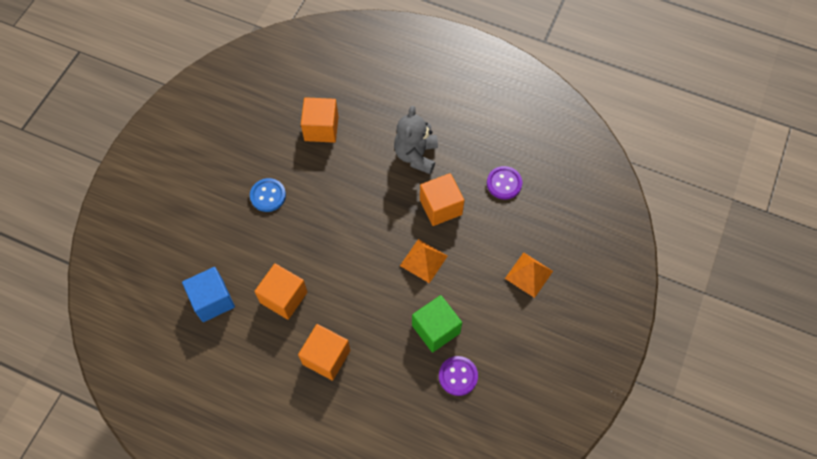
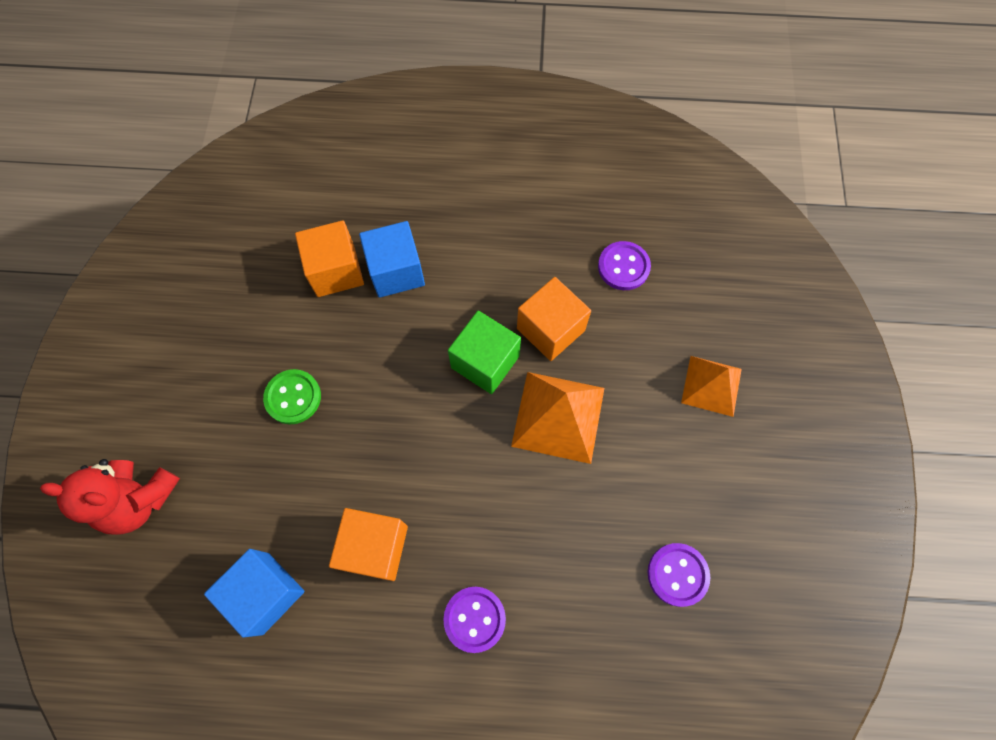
camera: 20 degrees left, 5 degrees up
blue button [250,178,286,212] -> green button [263,369,321,425]
orange cube [298,324,350,381] -> purple button [443,587,506,653]
grey teddy bear [394,106,438,174] -> none
orange pyramid [400,239,447,283] -> orange pyramid [511,372,604,464], size x1.51
green cube [412,295,462,353] -> green cube moved to [448,311,521,394]
none -> red teddy bear [40,459,180,535]
none -> blue cube [359,221,425,298]

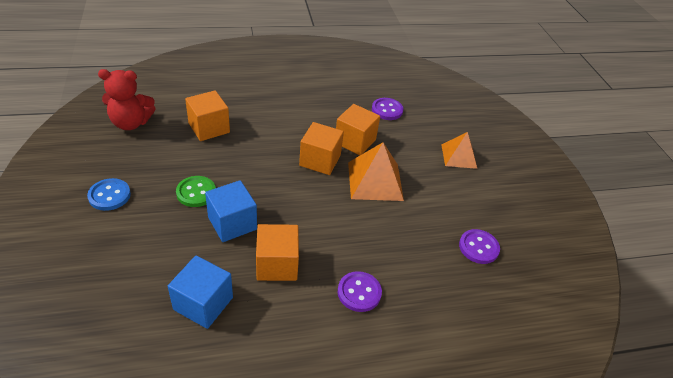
camera: 20 degrees left, 25 degrees down
red teddy bear [40,459,180,535] -> red teddy bear moved to [98,69,156,130]
blue cube [359,221,425,298] -> blue cube moved to [205,180,257,242]
green cube [448,311,521,394] -> orange cube [299,122,344,175]
none -> blue button [87,178,131,211]

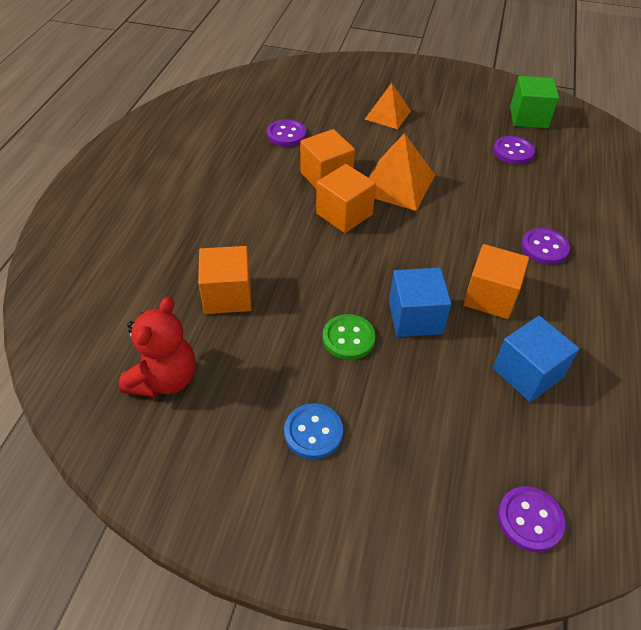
camera: 60 degrees left, 5 degrees up
none -> purple button [498,486,565,552]
none -> green cube [510,76,559,128]

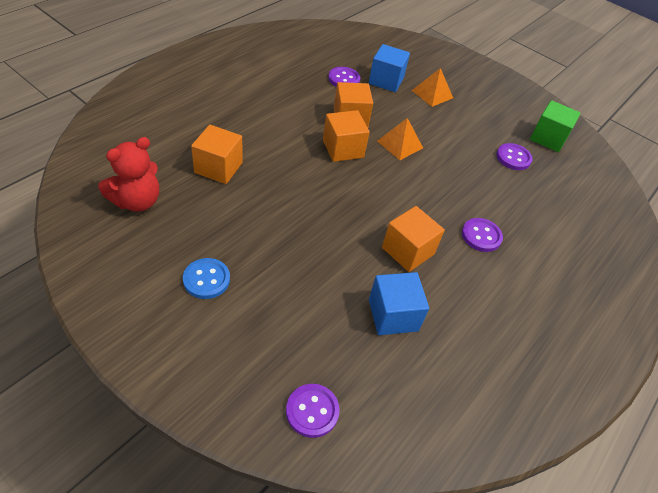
camera: 20 degrees right, 0 degrees up
green button [323,314,375,360] -> none
orange pyramid [368,133,435,211] -> orange pyramid [377,118,423,160], size x0.66
blue cube [389,268,451,337] -> blue cube moved to [369,44,410,92]

